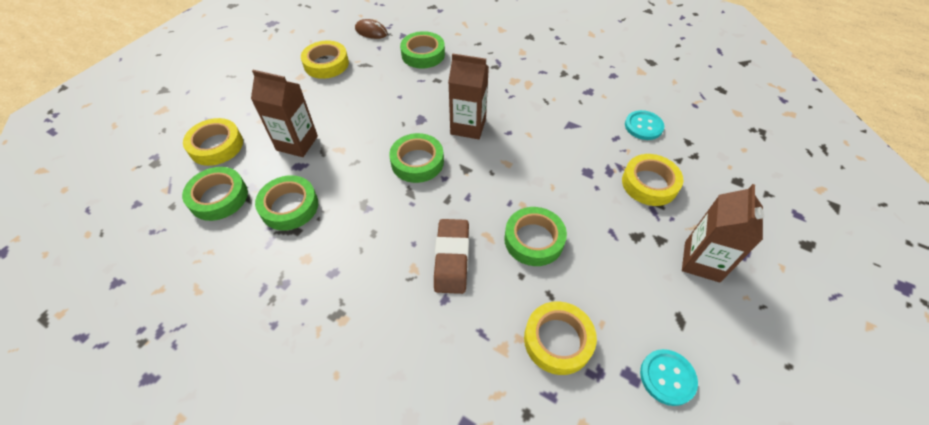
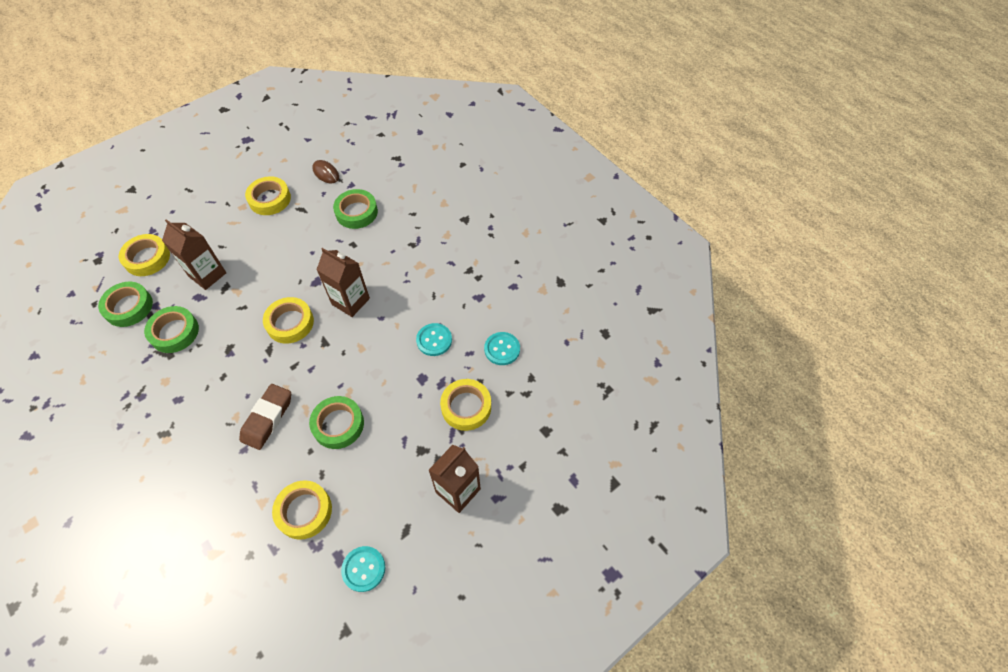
camera: 20 degrees right, 5 degrees up
green tape [389,133,444,183] -> yellow tape [263,297,314,344]
none -> turquoise button [416,323,452,356]

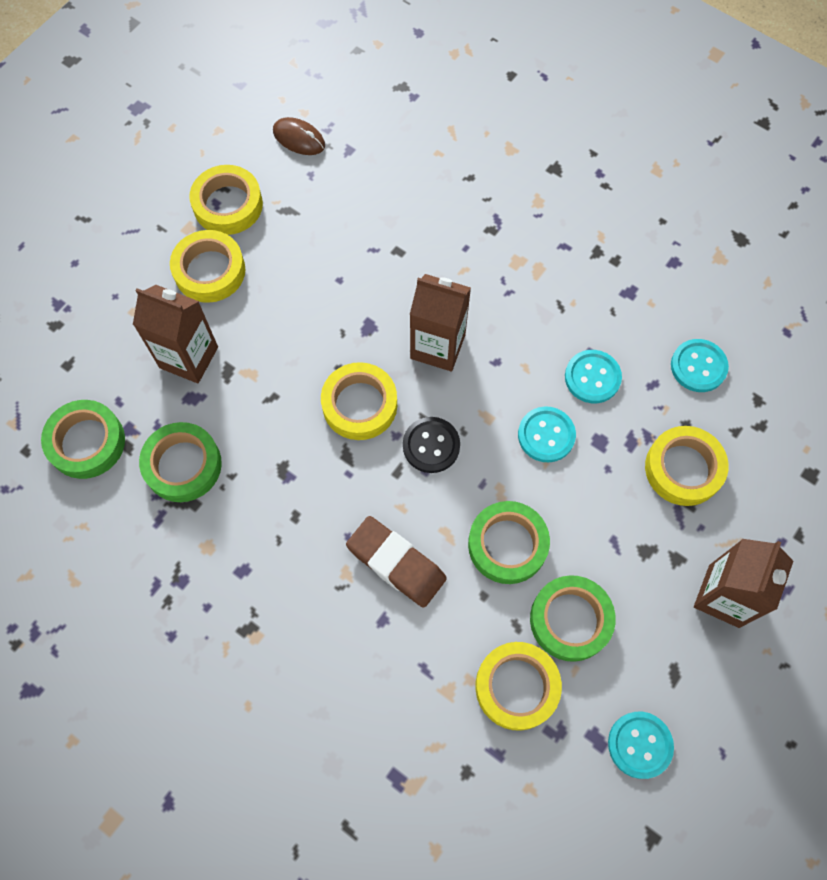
camera: 15 degrees left, 10 degrees up
yellow tape [119,234,170,276] -> yellow tape moved to [170,230,245,303]
brown eraser [239,384,291,450] -> brown eraser turned 60 degrees counterclockwise [346,516,447,607]
green tape [333,189,378,229] -> green tape moved to [530,575,616,662]
none -> black button [403,417,460,473]
none -> turquoise button [518,406,576,462]

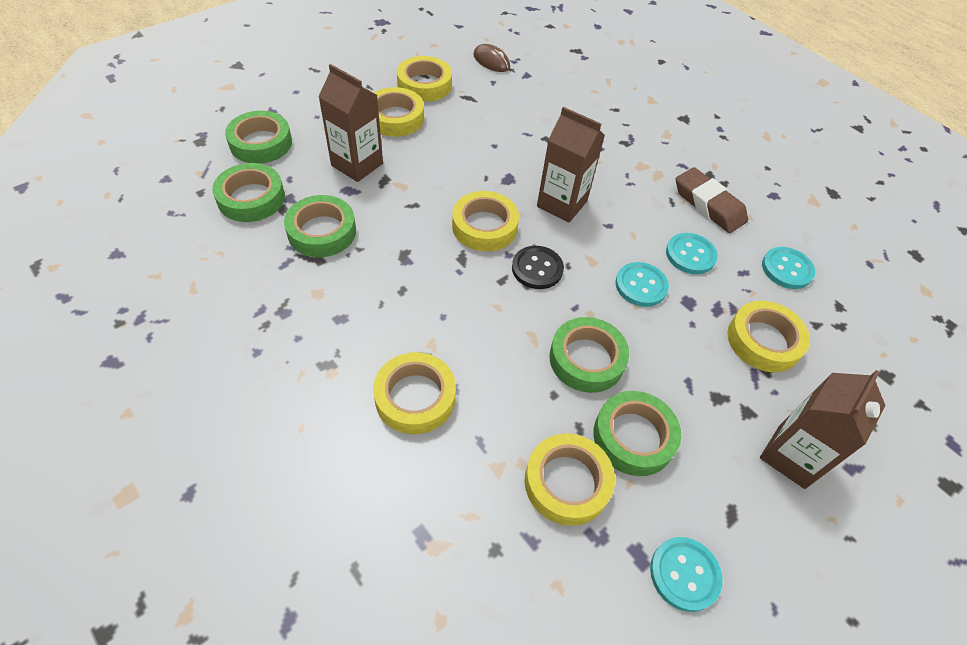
camera: 10 degrees right, 15 degrees down
brown eraser [346,516,447,607] -> brown eraser moved to [676,167,748,233]
none -> green tape [225,111,292,164]
none -> yellow tape [373,352,456,434]

